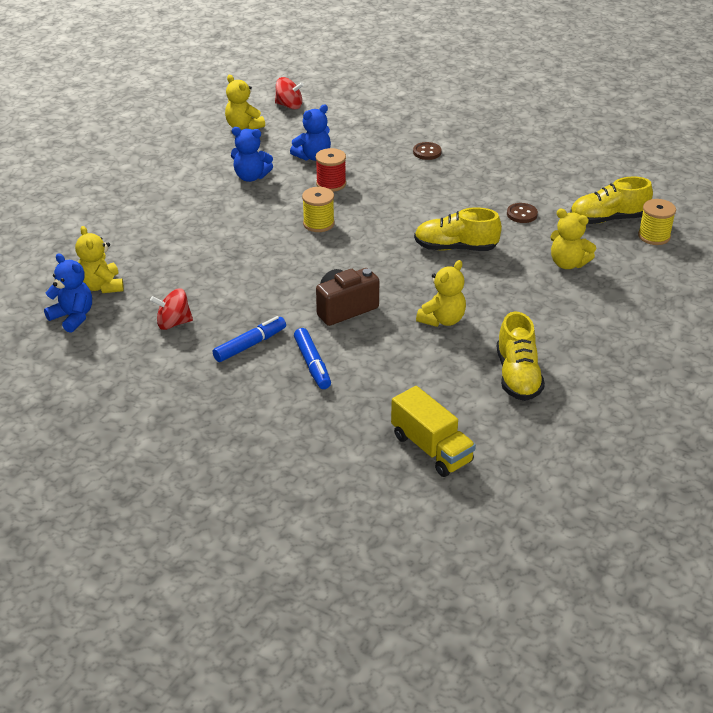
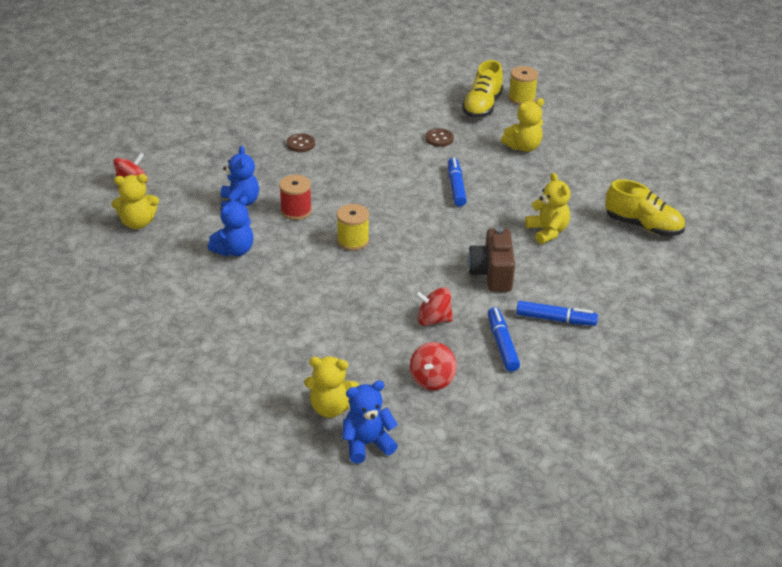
camera: 60 degrees left, 0 degrees up
yellow truck [391,386,476,477] -> none
yellow shoe [414,207,502,251] -> blue marker [448,157,467,206]
none -> red spinning top [415,287,453,326]

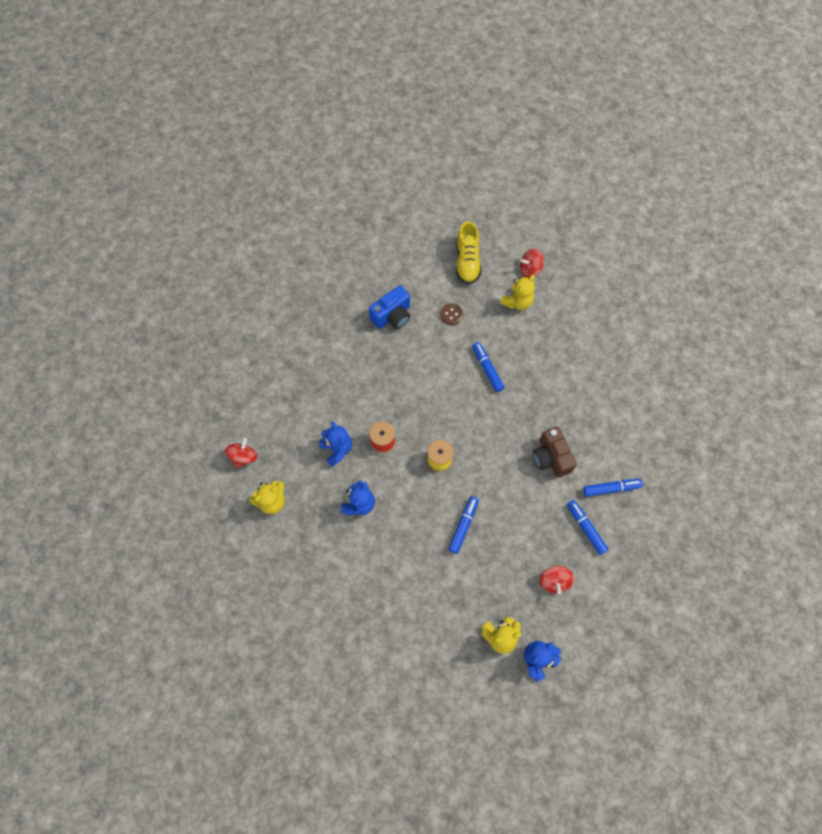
camera: 20 degrees left, 30 degrees up
brown button [287,133,315,152] -> none
red spinning top [415,287,453,326] -> red spinning top moved to [520,249,544,278]
yellow spool [508,66,538,105] -> none
yellow teddy bear [525,173,570,244] -> none
yellow shoe [605,180,685,236] -> none
none -> blue camera [369,285,410,329]
none -> blue marker [448,496,479,554]

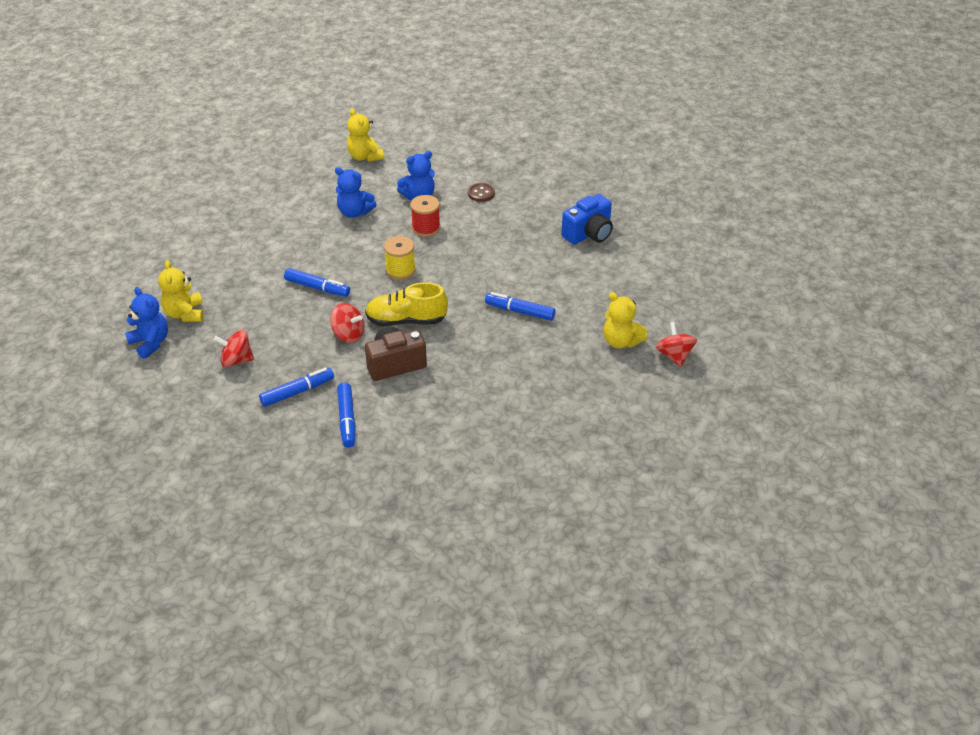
camera: 90 degrees right, 25 degrees down
red spinning top [225,438,257,469] -> red spinning top moved to [330,303,364,343]
blue camera [369,285,410,329] -> blue camera turned 90 degrees counterclockwise [561,194,613,245]
brown button [440,303,463,325] -> brown button moved to [468,183,495,202]
yellow shoe [456,222,481,284] -> yellow shoe moved to [365,282,448,326]
blue marker [472,342,504,392] -> blue marker turned 135 degrees counterclockwise [485,292,556,321]

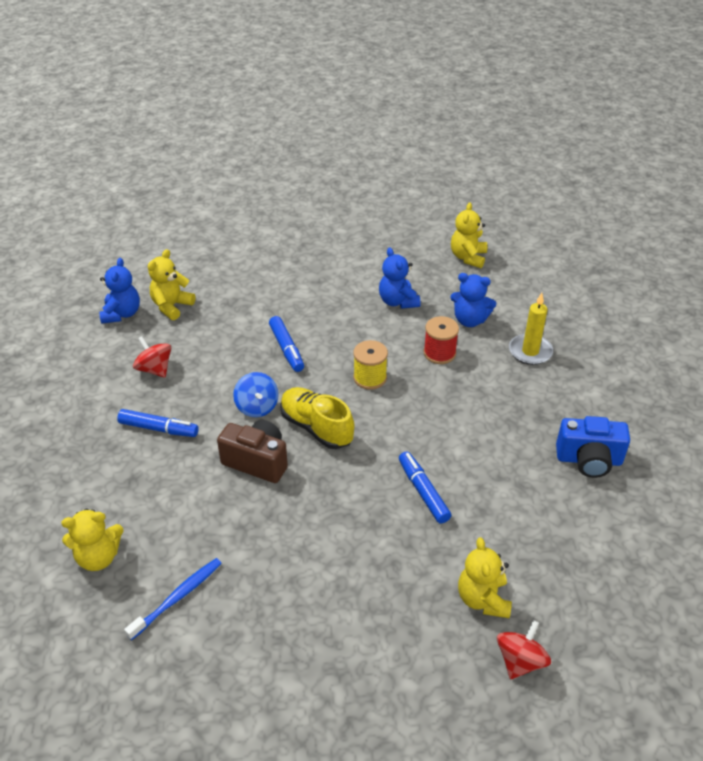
camera: 45 degrees right, 0 degrees up
red spinning top [330,303,364,343] -> blue spinning top [233,372,279,417]
blue marker [337,382,356,448] -> none
brown button [468,183,495,202] -> yellow candle [509,293,553,365]
none -> yellow teddy bear [62,509,124,571]
none -> blue toothbrush [124,558,222,640]

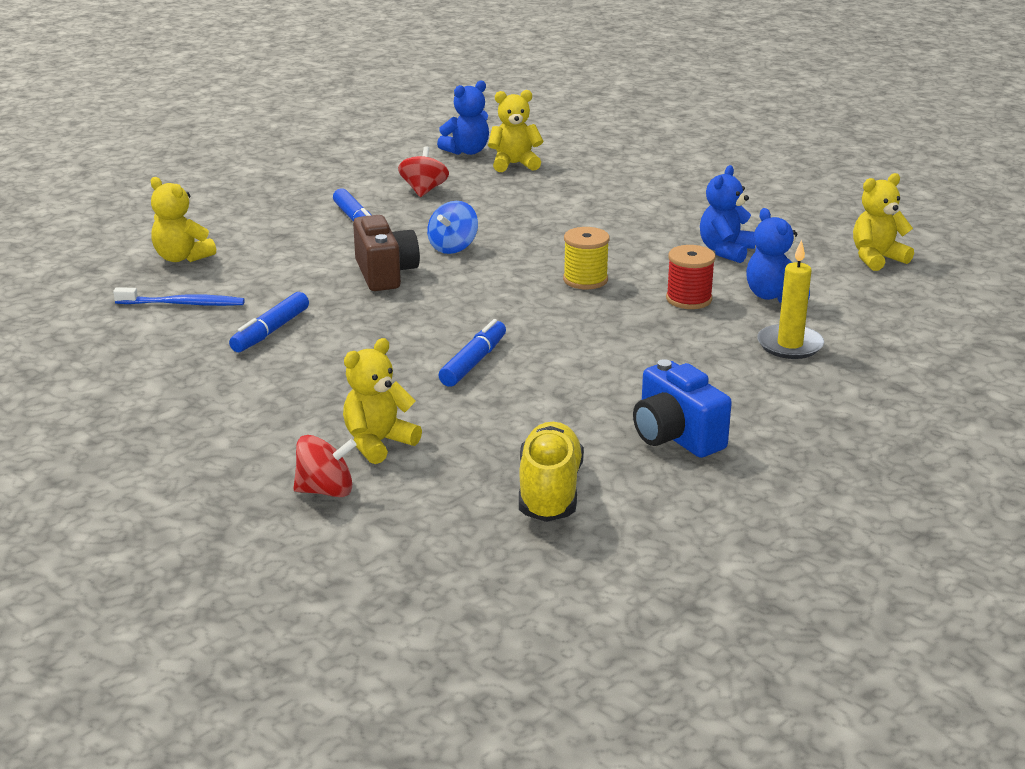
camera: 50 degrees right, 15 degrees down
blue marker [269,316,304,372] -> blue marker moved to [229,292,309,352]
yellow shoe [280,387,354,449] -> yellow shoe moved to [519,422,584,522]

